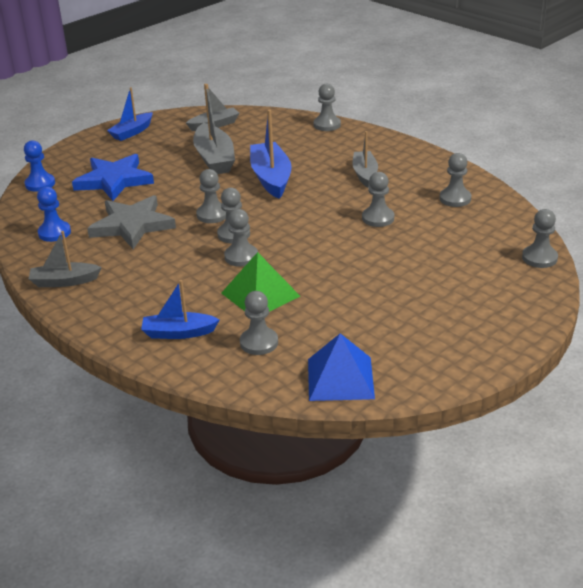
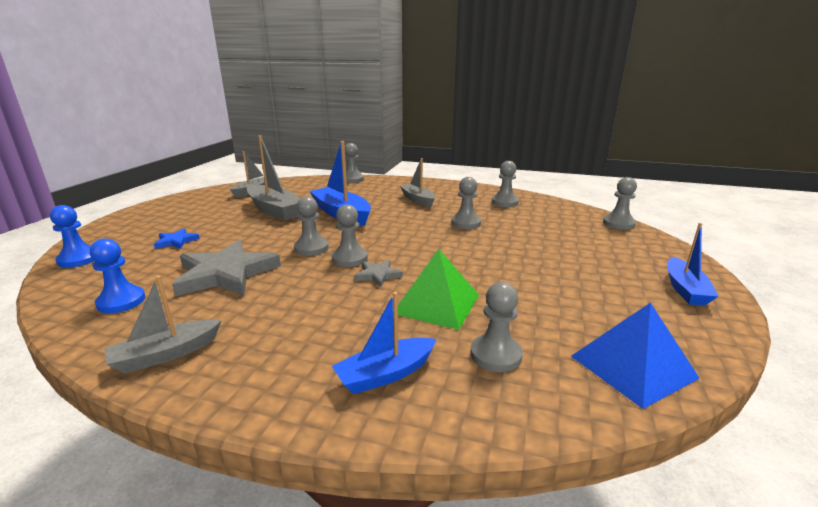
camera: 30 degrees left, 10 degrees down
blue star [72,154,154,201] -> blue star [154,228,200,249], size x0.47
blue boat [107,87,153,141] -> blue boat moved to [667,223,719,306]
grey pawn [224,209,258,267] -> grey star [354,260,403,288]

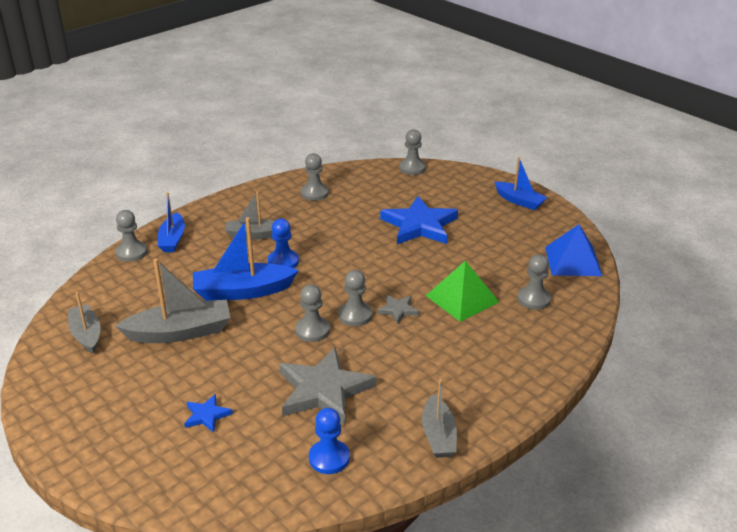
camera: 60 degrees left, 10 degrees up
blue pawn [50,205,94,268] -> blue pawn moved to [268,219,299,268]
blue boat [332,292,437,394] -> blue boat moved to [158,192,185,252]
grey pawn [451,177,481,229] -> none
none -> blue star [380,196,458,244]

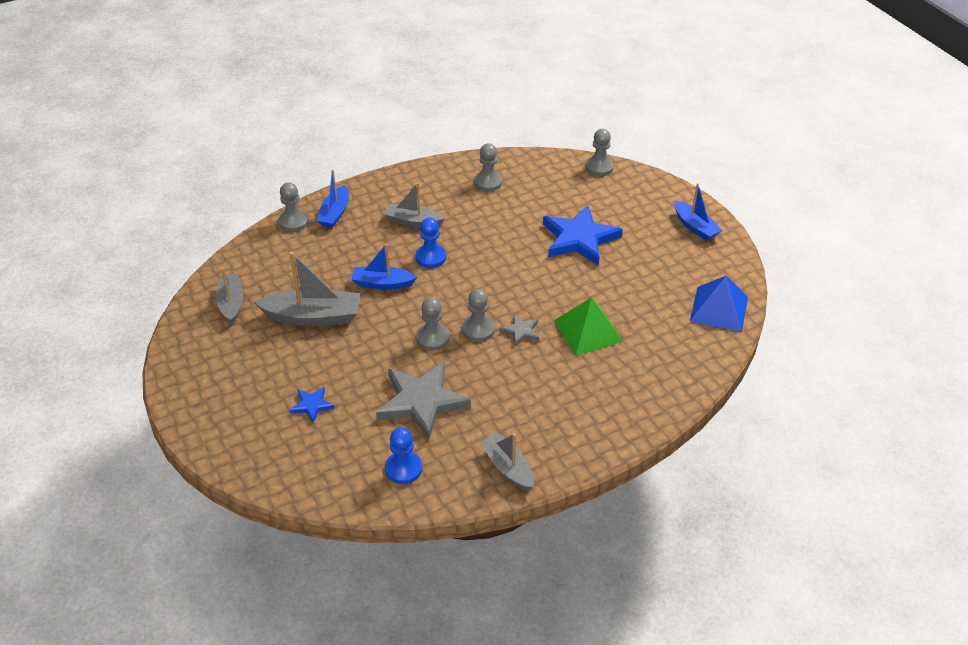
camera: 15 degrees right, 10 degrees up
blue boat [193,217,299,301] -> blue boat [351,244,417,290], size x0.64
grey boat [422,379,457,458] -> grey boat turned 135 degrees clockwise [481,433,534,491]
grey pawn [517,255,551,310] -> none

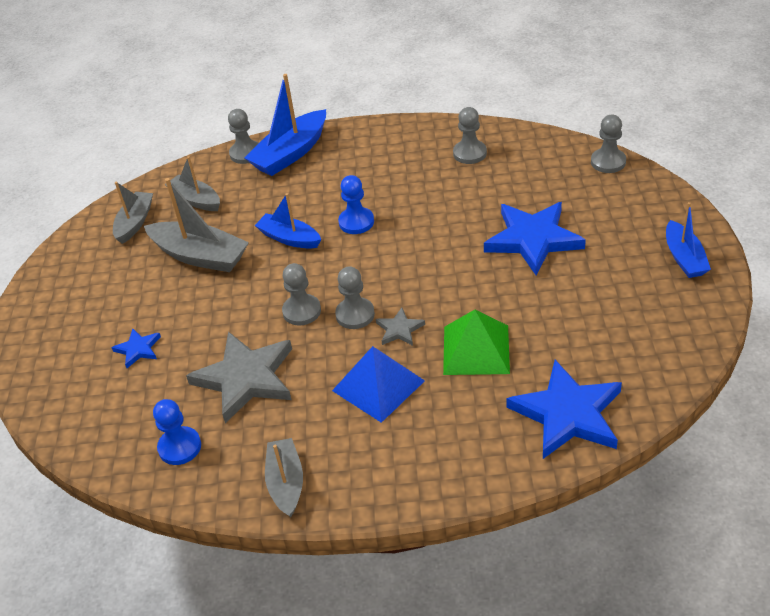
camera: 30 degrees right, 0 degrees up
blue boat [317,169,349,228] -> blue boat [244,74,326,176], size x1.56
grey boat [384,183,445,228] -> grey boat moved to [165,156,220,211]
blue pyramid [690,275,748,332] -> blue pyramid moved to [332,346,425,423]
none -> blue star [506,360,622,459]

